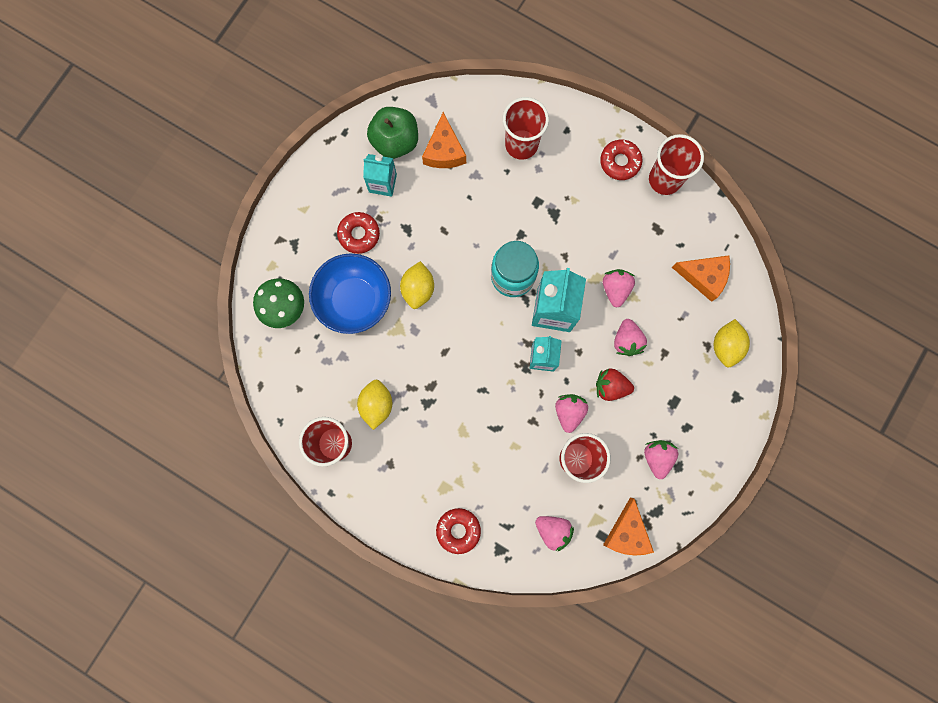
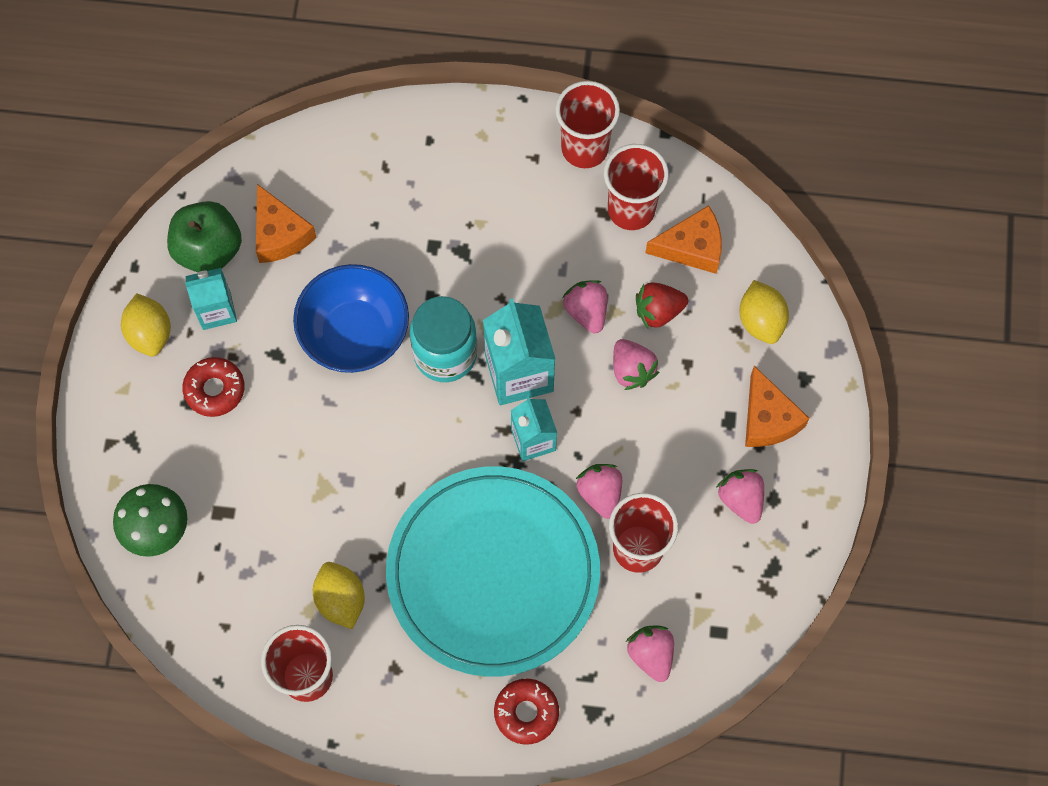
camera: 25 degrees left, 10 degrees down
blue bowl [309,253,391,334] -> blue bowl moved to [293,264,409,373]
yellow lemon [400,261,434,309] -> yellow lemon moved to [121,293,171,357]
red cup [503,97,549,160] -> red cup moved to [604,144,669,230]
pink strawberry [535,516,574,552] -> pink strawberry turned 120 degrees counterclockwise [626,625,674,682]
red strawberry [596,368,634,401] -> red strawberry moved to [636,282,688,328]
red donut [600,140,642,180] -> none
orange cheese [603,498,654,555] -> orange cheese moved to [745,366,810,447]
none -> turquoise plate [386,466,600,677]

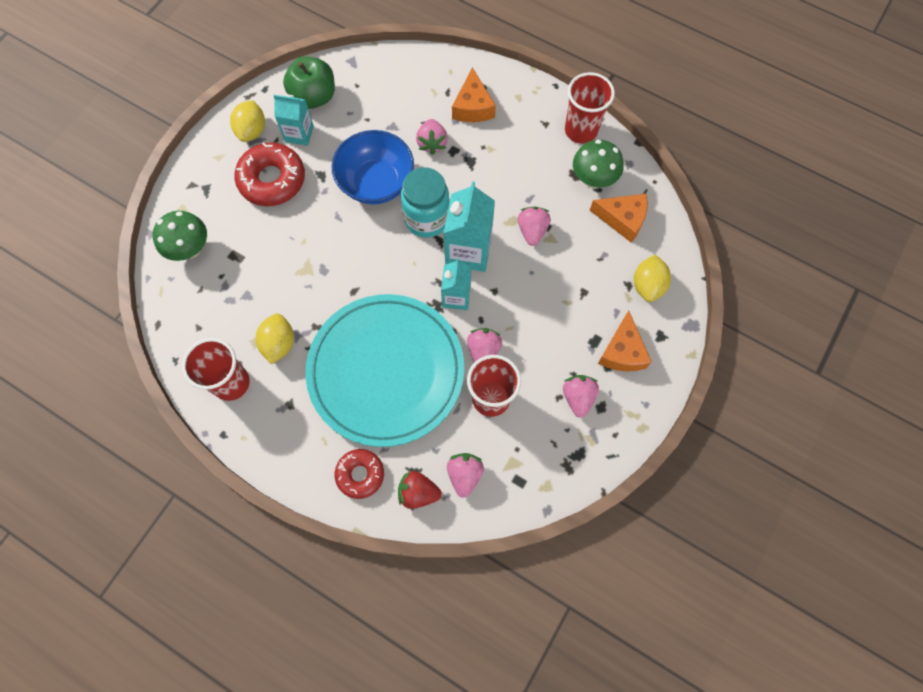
camera: 25 degrees right, 0 degrees up
red donut [182,357,245,417] -> red donut [234,142,305,206], size x1.61
orange cheese [256,184,316,263] -> orange cheese moved to [452,67,496,122]
red cup [604,144,669,230] -> green mushroom [573,140,624,188]
pink strawberry [613,339,659,390] -> pink strawberry moved to [416,119,448,155]
red strawberry [636,282,688,328] -> red strawberry moved to [398,471,442,509]

